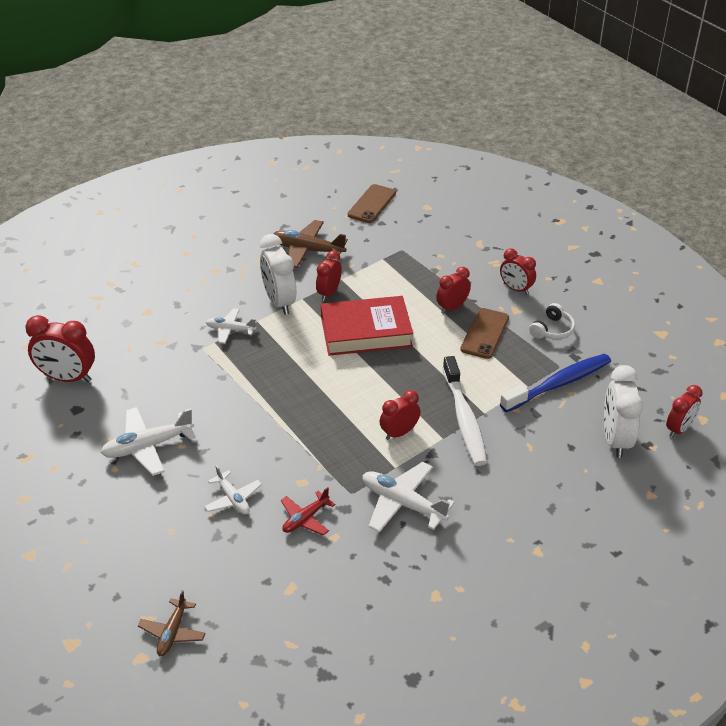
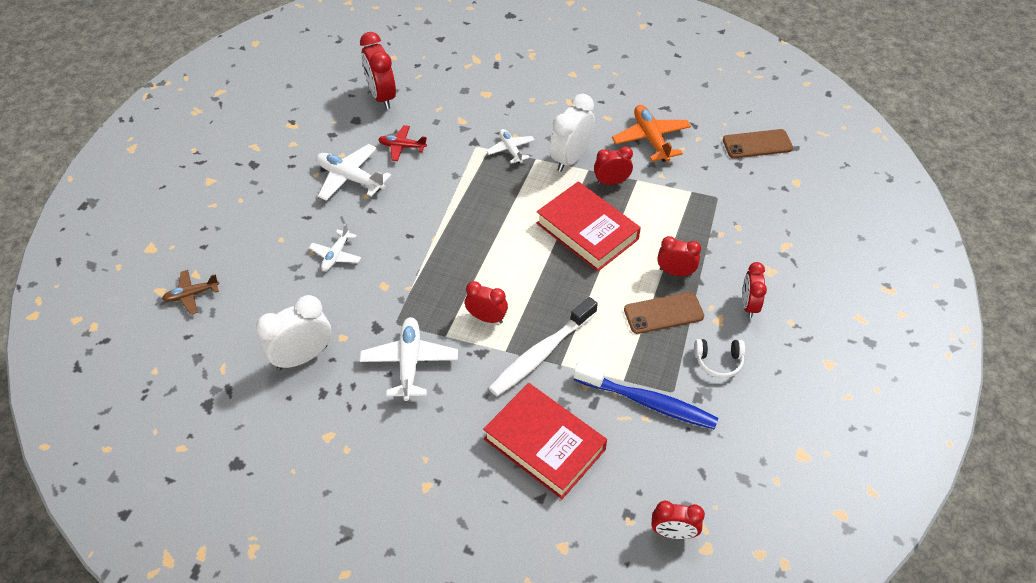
camera: 55 degrees right, 10 degrees up
brown plane [273,220,348,268] -> orange plane [612,105,691,162]
red plane [281,487,335,536] -> red plane moved to [378,125,427,161]
white clock [604,365,643,458] -> white clock moved to [256,295,332,370]
none -> red book [483,383,607,499]

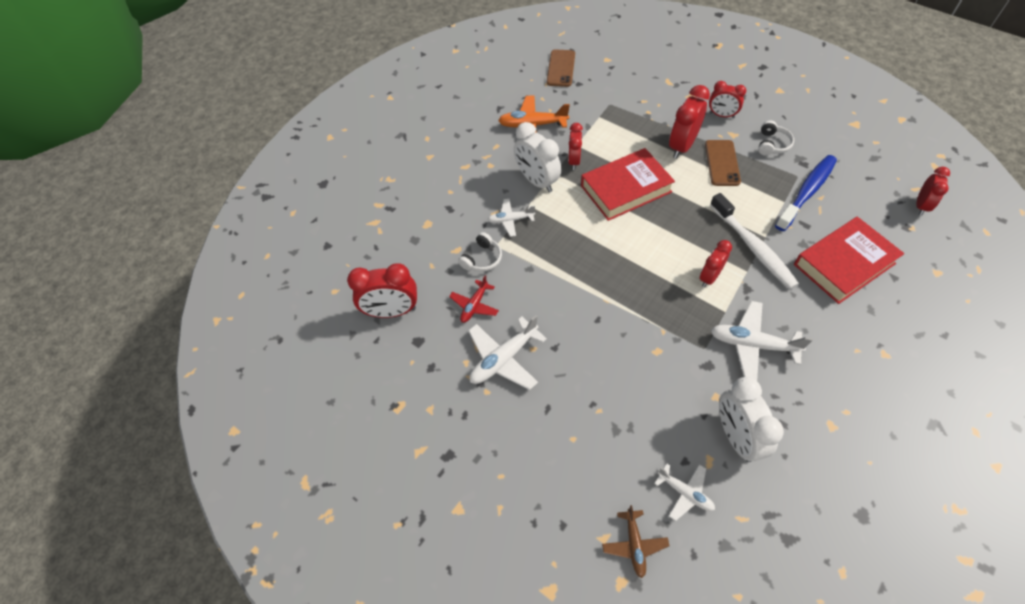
camera: 70 degrees left, 5 degrees up
white plane [309,223,361,271] -> white plane moved to [654,464,715,521]
red clock [657,236,701,276] -> red clock [669,85,710,159], size x1.57
none -> white headphones [458,232,502,272]

